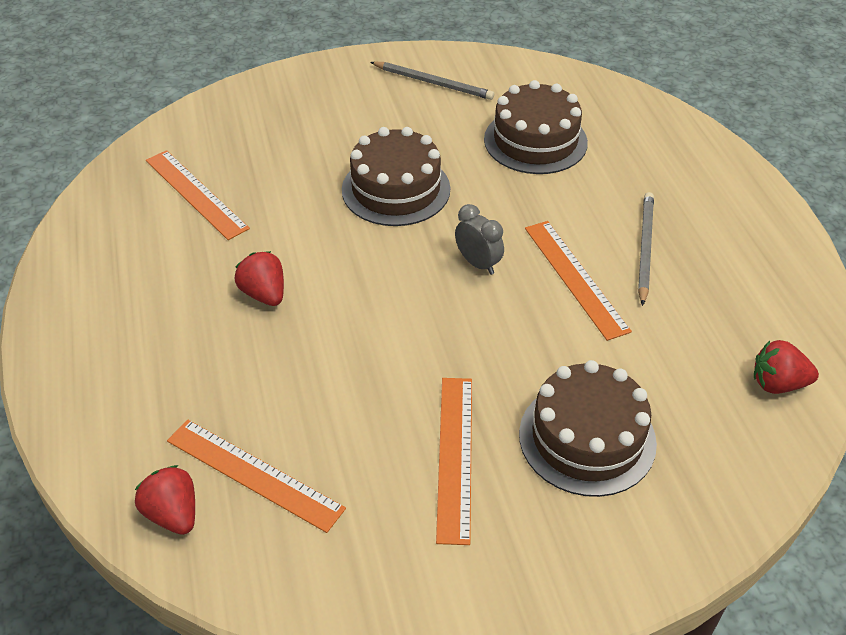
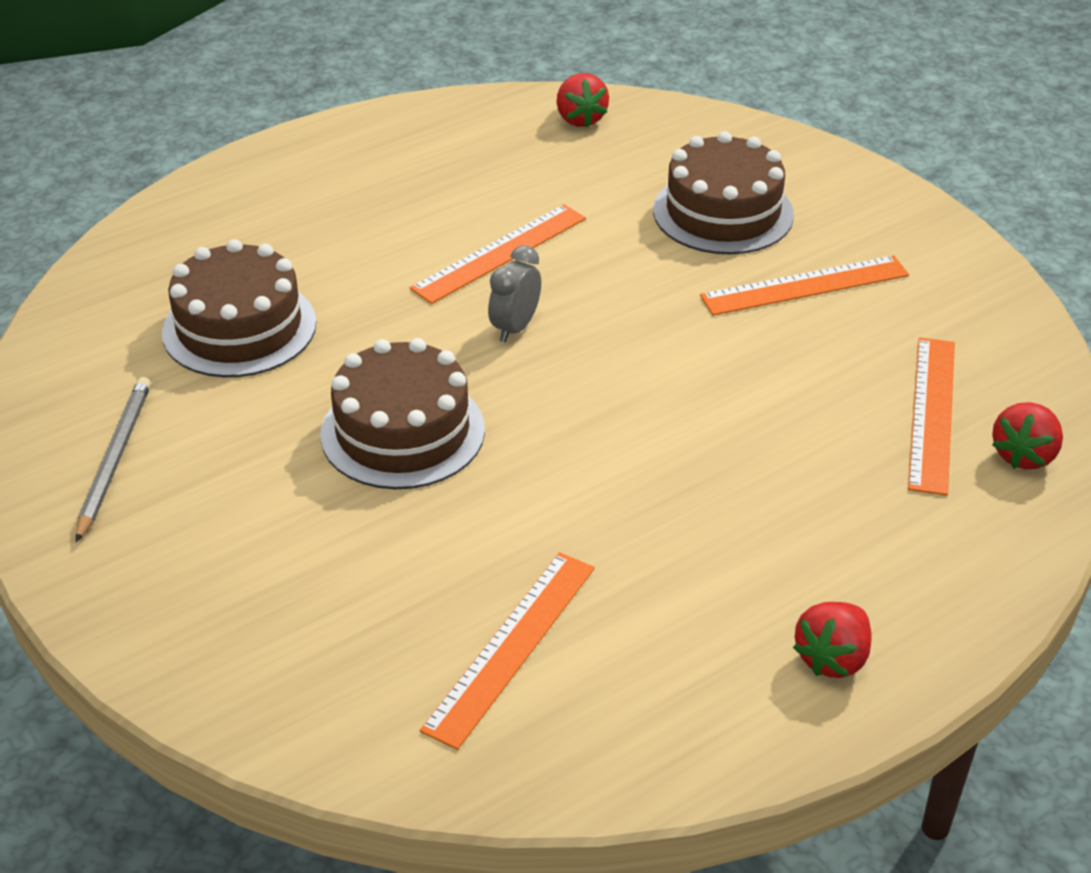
camera: 110 degrees left, 5 degrees down
red strawberry [235,251,284,306] -> red strawberry moved to [793,602,872,678]
grey pencil [638,192,654,306] -> none

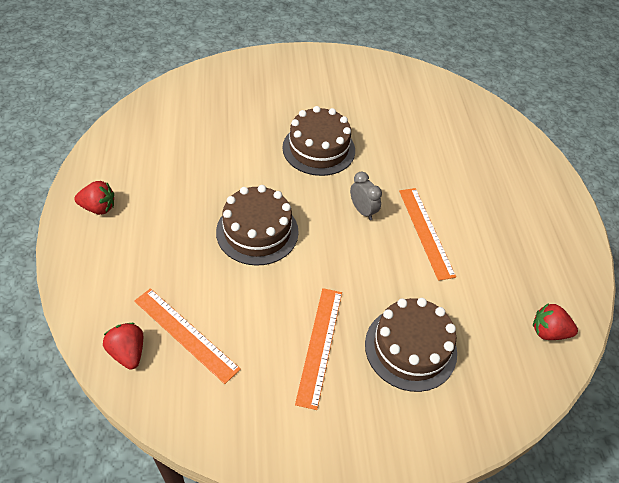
camera: 115 degrees right, 10 degrees up
grey pencil [76,377,151,543] -> none
brown cake [162,239,316,377] -> brown cake moved to [216,185,299,266]
orange ruler [420,552,595,750] -> none
red strawberry [793,602,872,678] -> red strawberry turned 120 degrees clockwise [74,181,114,215]

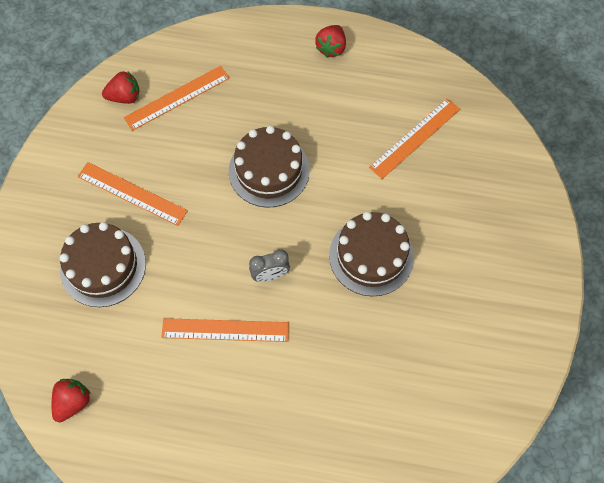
camera: 110 degrees right, 15 degrees up
red strawberry [103,323,143,369] -> red strawberry moved to [102,72,140,104]
none -> orange ruler [369,98,460,179]

